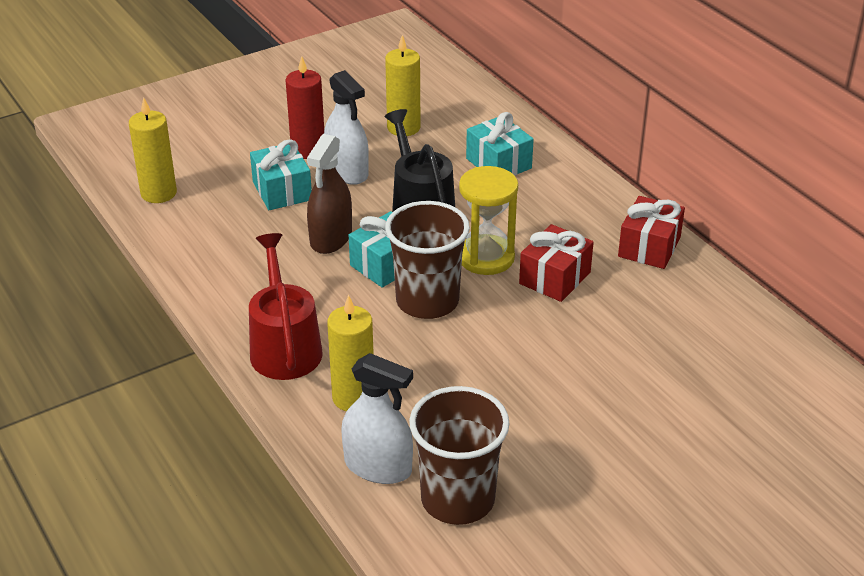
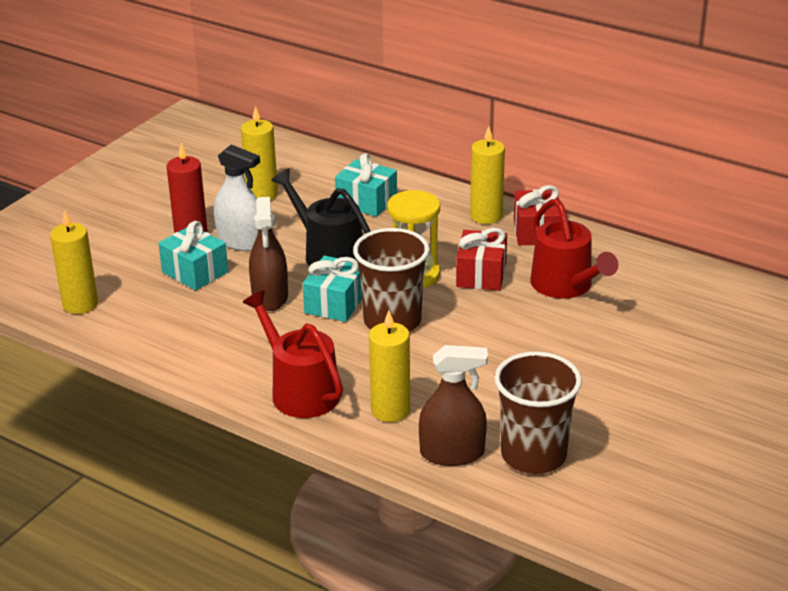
camera: 25 degrees left, 5 degrees down
white spray bottle [341,353,413,484] -> brown spray bottle [419,345,488,466]
none -> yellow candle [470,126,505,224]
none -> red watering can [530,199,618,299]

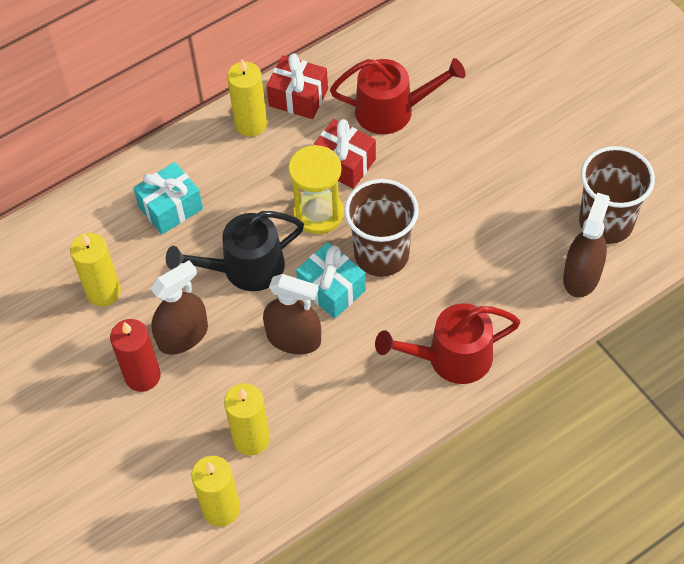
camera: 65 degrees left, 25 degrees up
turquoise gift [158,221,228,290] -> none
white spray bottle [214,145,260,251] -> brown spray bottle [151,260,208,355]
yellow candle [369,310,410,422] -> yellow candle moved to [224,383,270,456]

